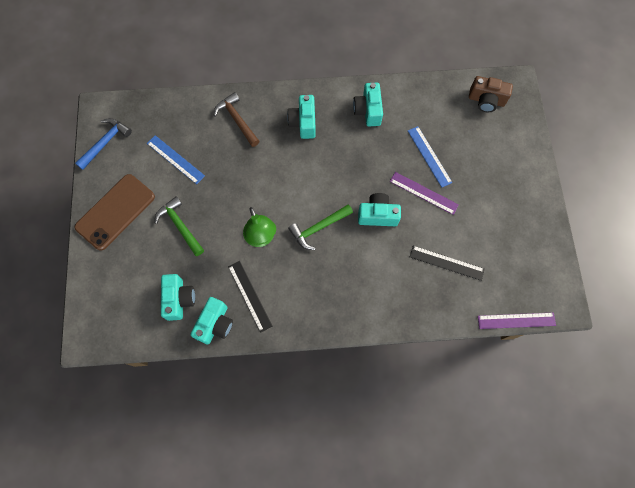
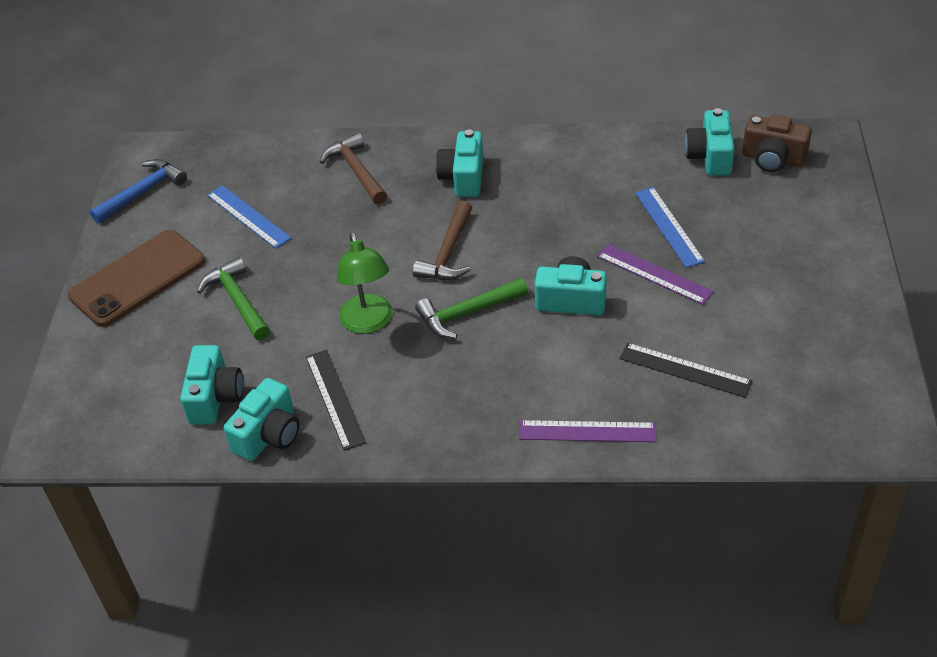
camera: 10 degrees right, 25 degrees down
turquoise camera [353,83,383,126] -> turquoise camera moved to [685,108,734,176]
purple ruler [478,312,556,329] -> purple ruler moved to [519,420,657,442]
none -> brown hammer [413,201,472,280]

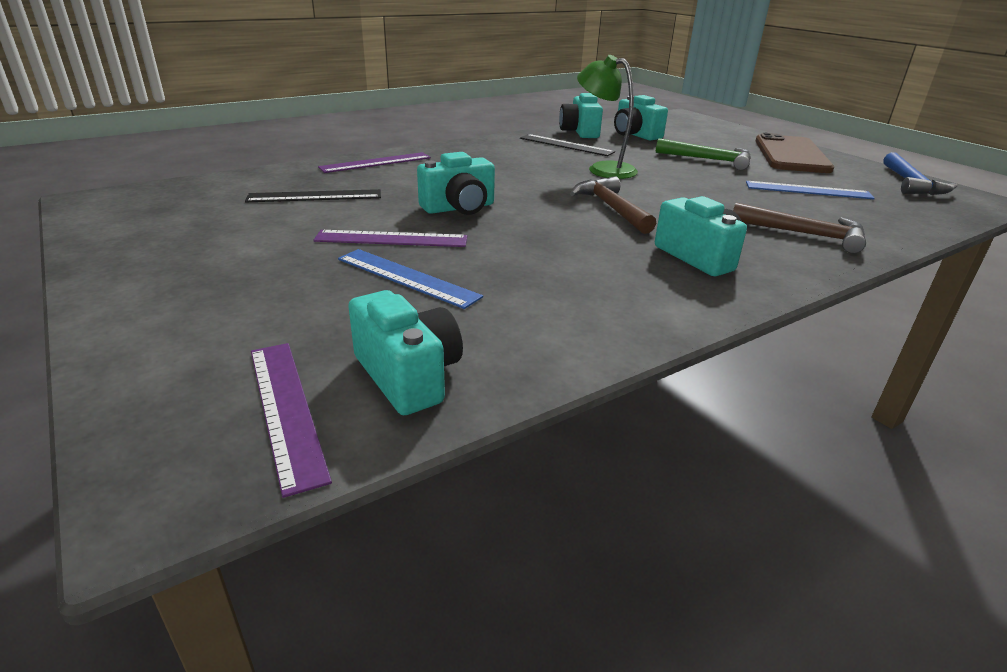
camera: 140 degrees right, 15 degrees down
green hammer [415,278,528,339] -> none
brown camera [742,115,812,172] -> purple ruler [251,343,332,498]

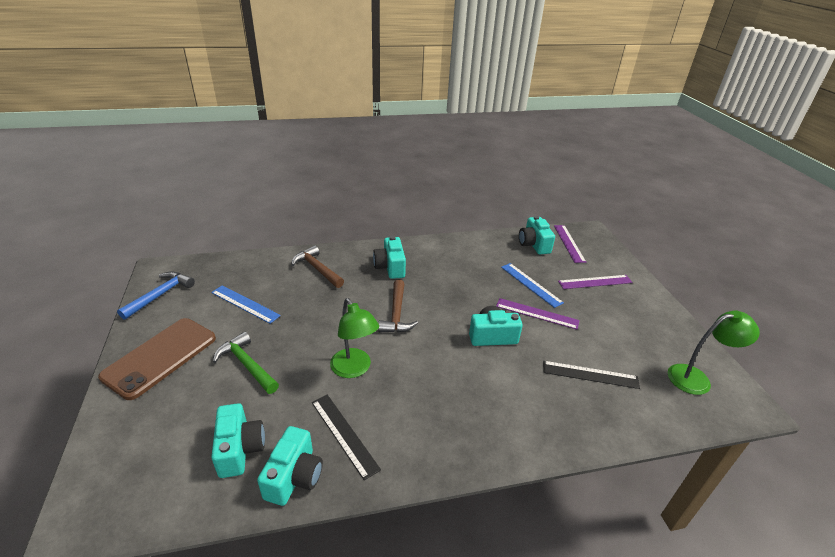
camera: 160 degrees left, 5 degrees up
purple ruler [318,152,431,173] -> purple ruler moved to [558,275,633,289]
none -> green lamp [668,310,760,395]

